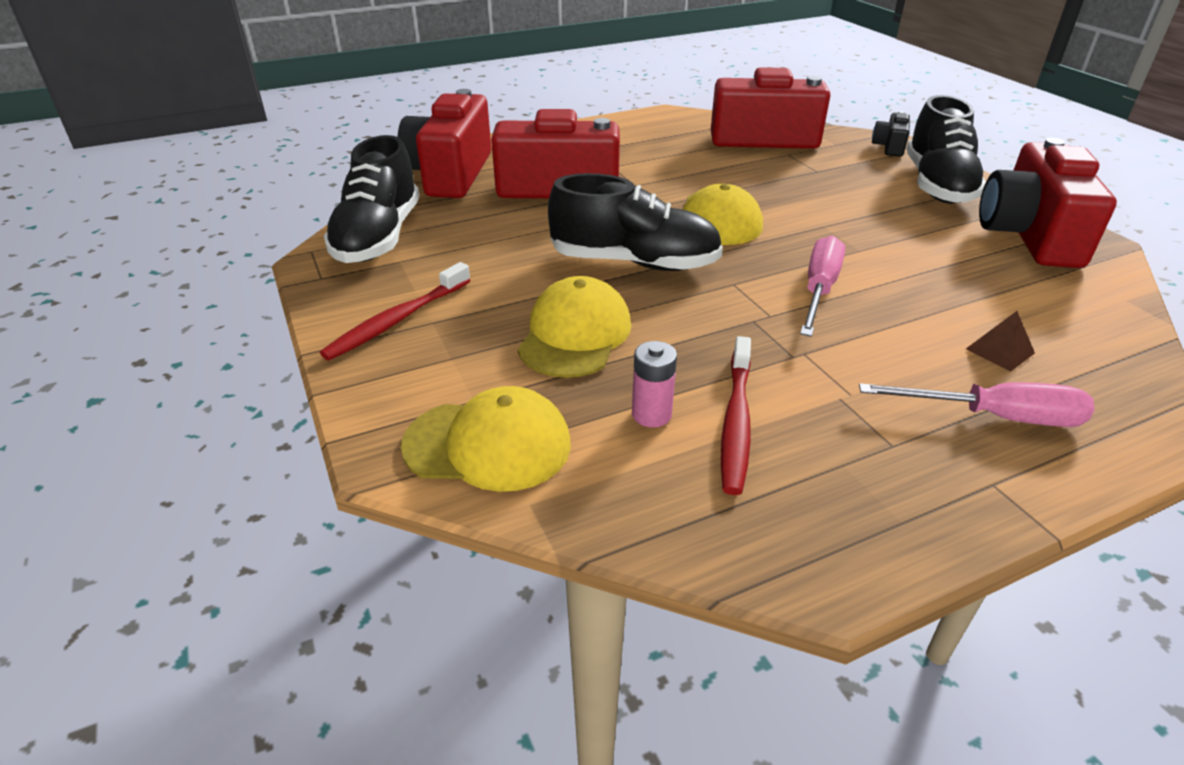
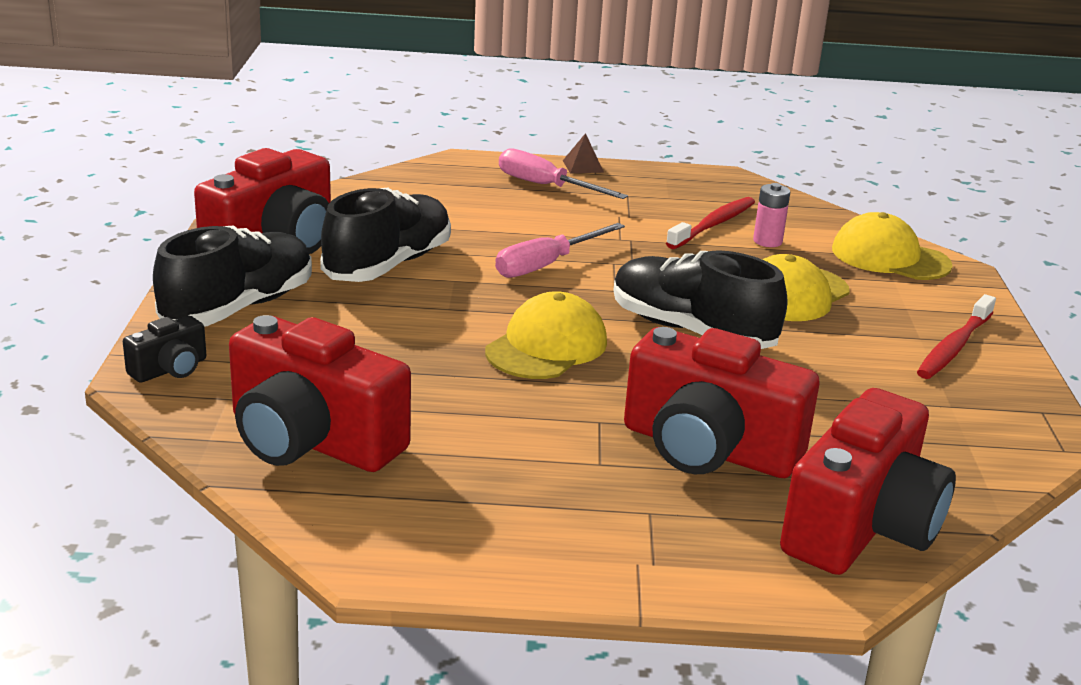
camera: 155 degrees left, 10 degrees down
red toothbrush [320,262,471,360] -> red toothbrush turned 150 degrees clockwise [917,294,996,379]
black shoe [324,135,420,263] -> black shoe moved to [320,188,451,282]
brown pyramid [966,311,1035,371] -> brown pyramid moved to [563,133,604,173]

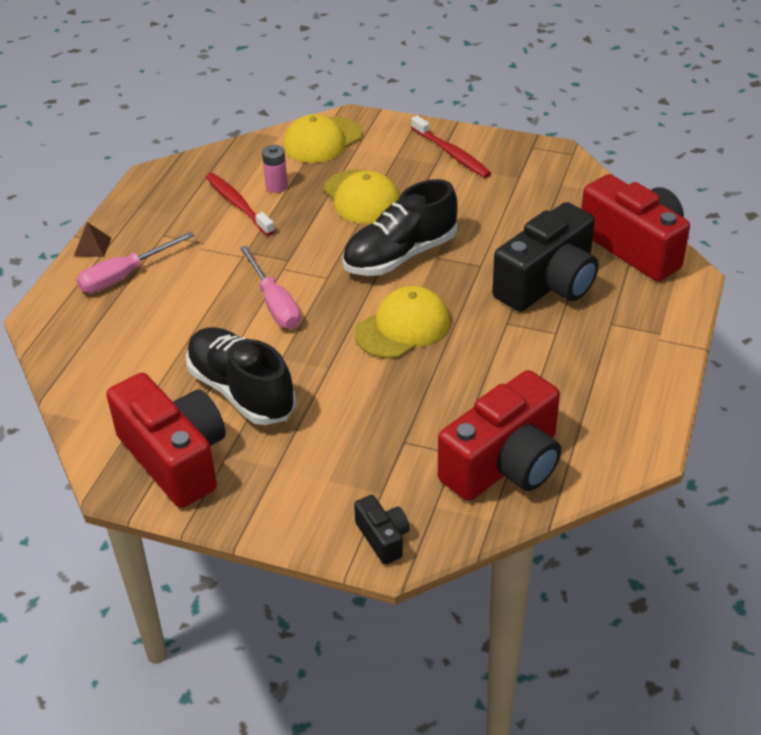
camera: 70 degrees left, 15 degrees up
black shoe [153,226,312,327] -> none
yellow cap [485,291,607,379] -> yellow cap turned 90 degrees clockwise [355,286,450,359]
red camera [624,327,819,478] -> black camera [492,202,599,312]

